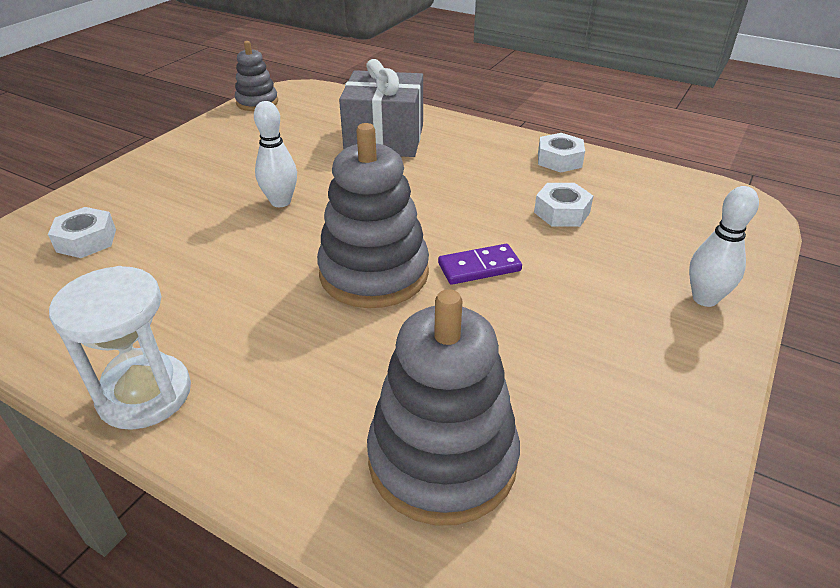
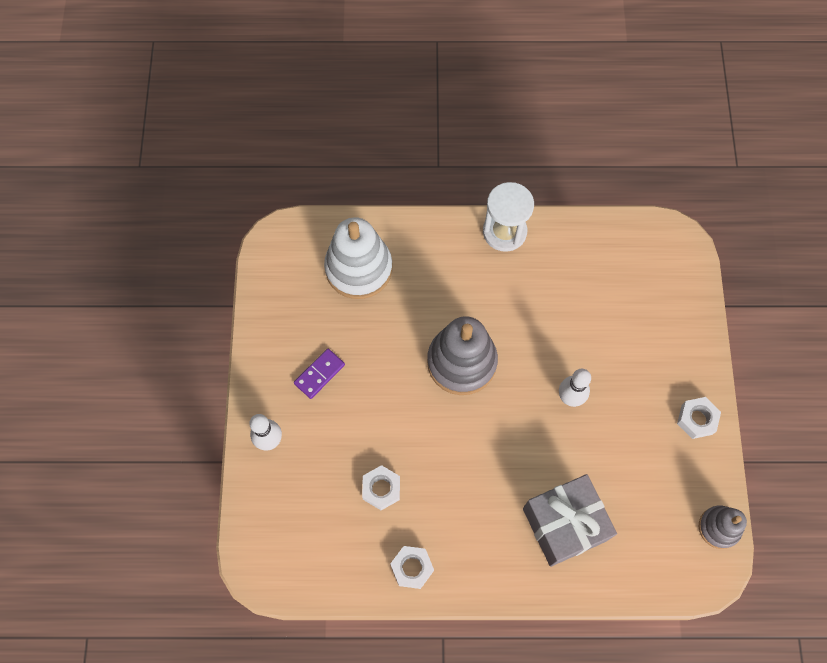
camera: 150 degrees right, 30 degrees up
white nut [48,207,116,258] -> white nut moved to [677,397,721,439]
grey stacking toy [367,289,520,525] -> white stacking toy [324,217,392,299]
purple domino [438,244,522,285] -> purple domino moved to [294,348,345,399]

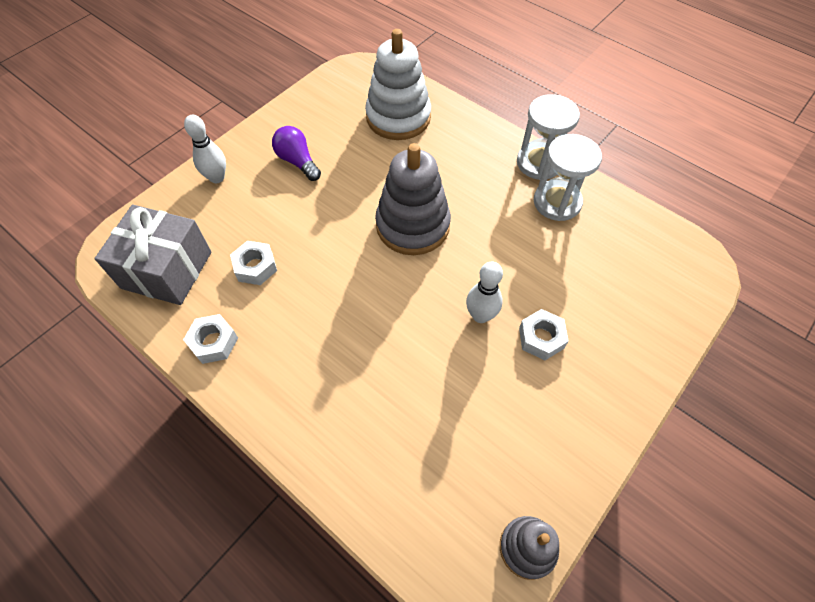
camera: 40 degrees right, 10 degrees down
purple domino [294,348,345,399] -> purple light bulb [272,126,321,181]
grey gift [523,474,617,567] -> grey gift moved to [94,205,211,305]
white nut [677,397,721,439] -> white nut moved to [519,309,569,360]
none -> white hourglass [534,134,602,221]

